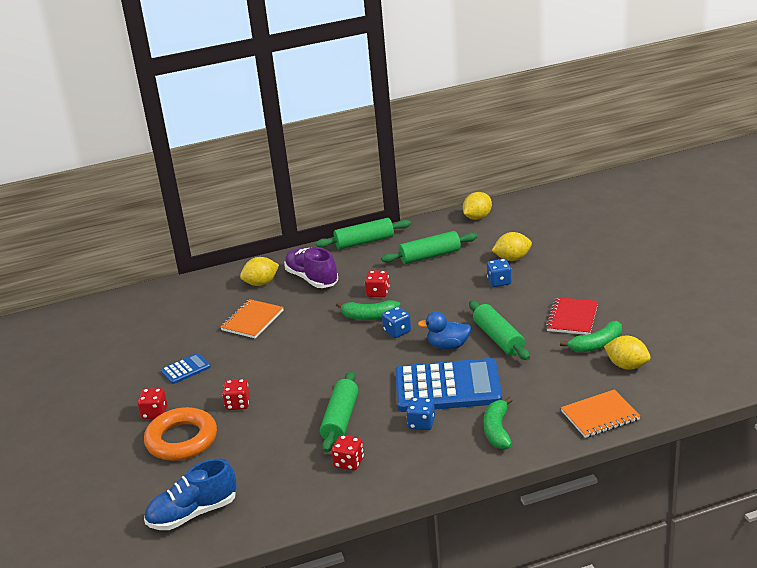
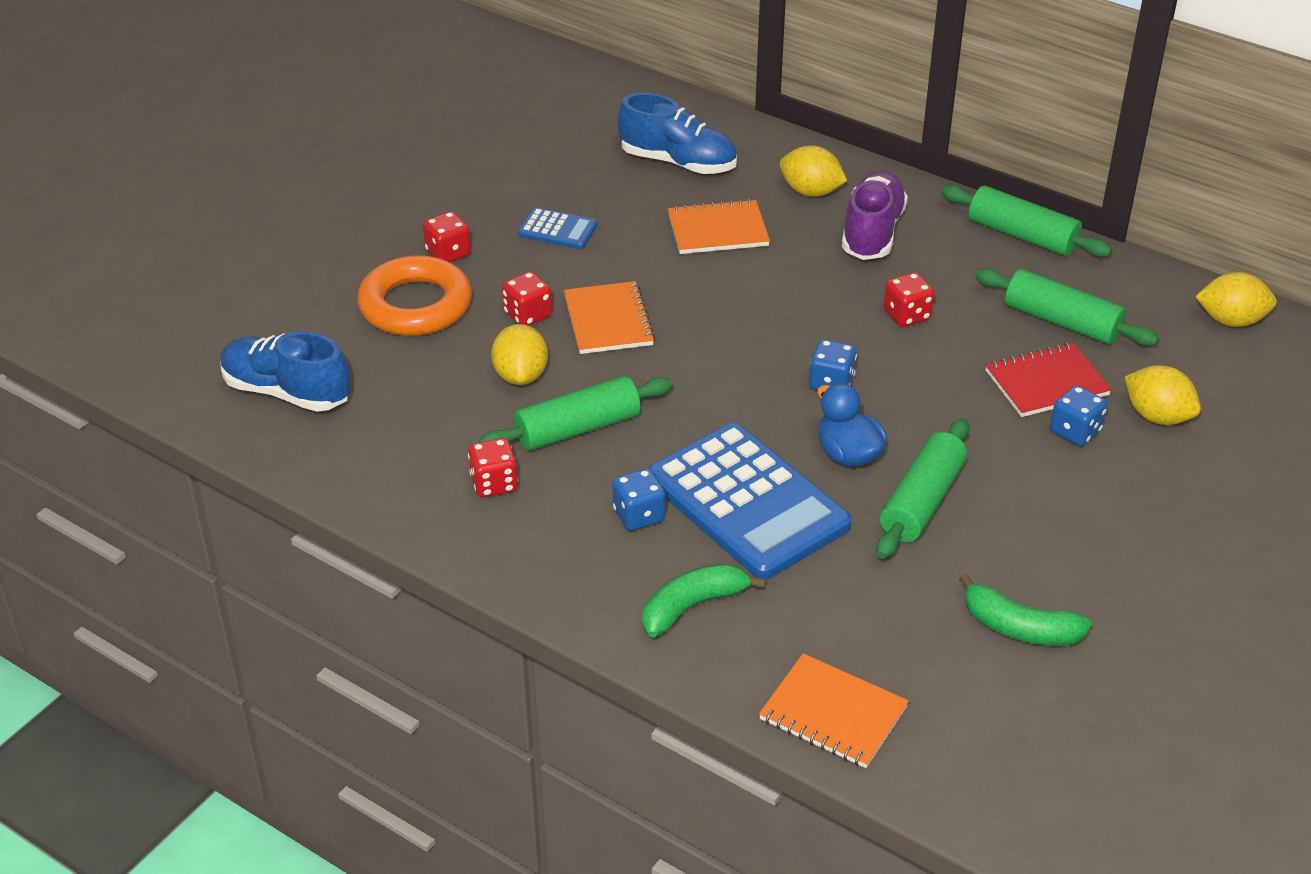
camera: 50 degrees right, 10 degrees up
green banana [336,300,400,320] -> none
red notebook [546,297,598,335] -> red notebook moved to [985,343,1112,417]
yellow lemon [604,336,651,370] -> yellow lemon moved to [491,324,548,385]
none -> orange notebook [564,281,655,354]
none -> blue shoe [617,93,737,174]

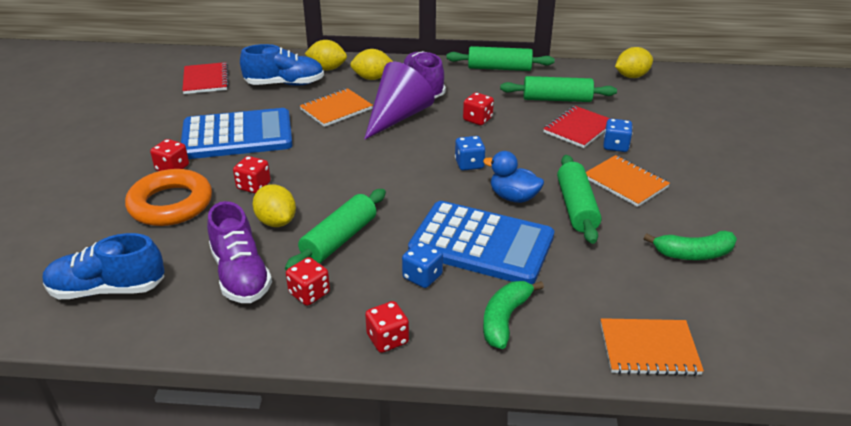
camera: 30 degrees left, 5 degrees down
blue calculator [518,208,597,249] -> blue calculator [181,108,293,159], size x2.25
orange notebook [564,281,655,354] -> orange notebook moved to [586,155,670,207]
yellow lemon [1125,365,1201,425] -> yellow lemon moved to [305,40,347,70]
none -> red notebook [182,62,229,94]
none -> purple shoe [207,201,272,303]
none -> purple cone [364,61,434,140]
none -> red dice [365,301,409,353]

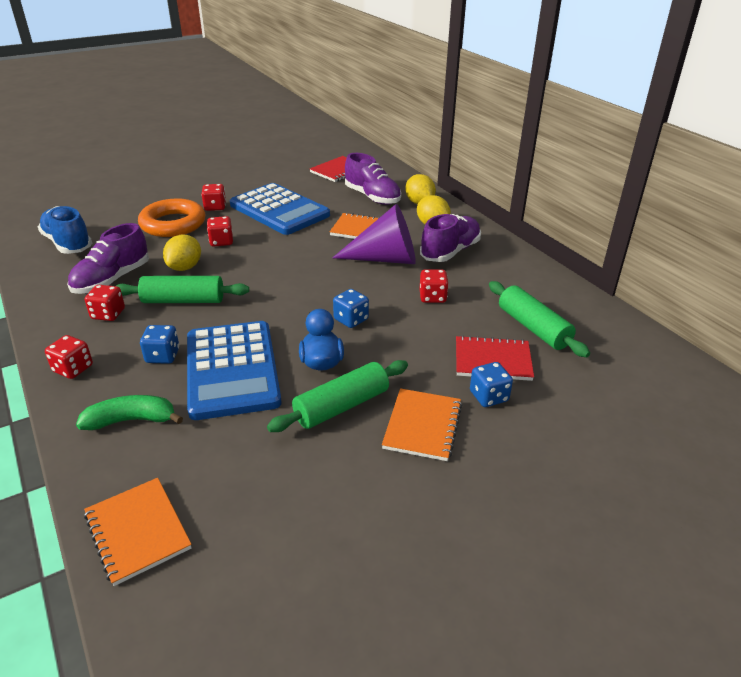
camera: 55 degrees right, 0 degrees up
blue shoe [240,44,324,86] -> purple shoe [345,153,401,205]
green rolling pin [446,46,555,71] -> none
yellow lemon [615,47,653,78] -> none
green banana [643,231,737,260] -> none

